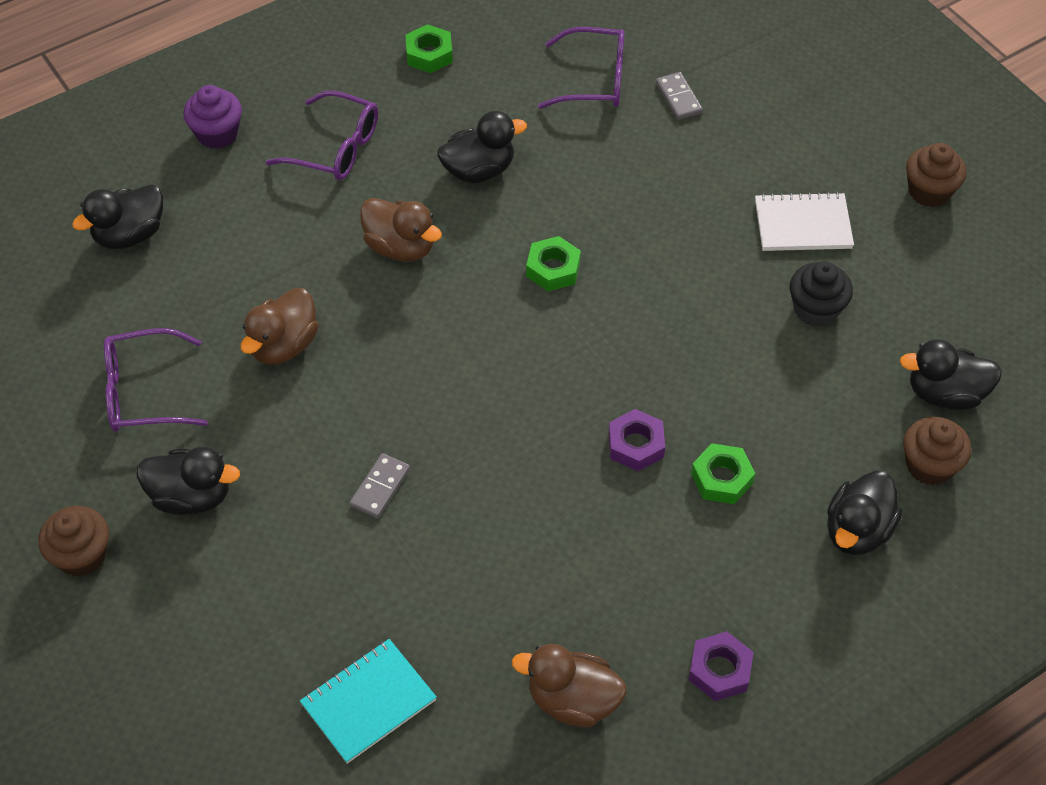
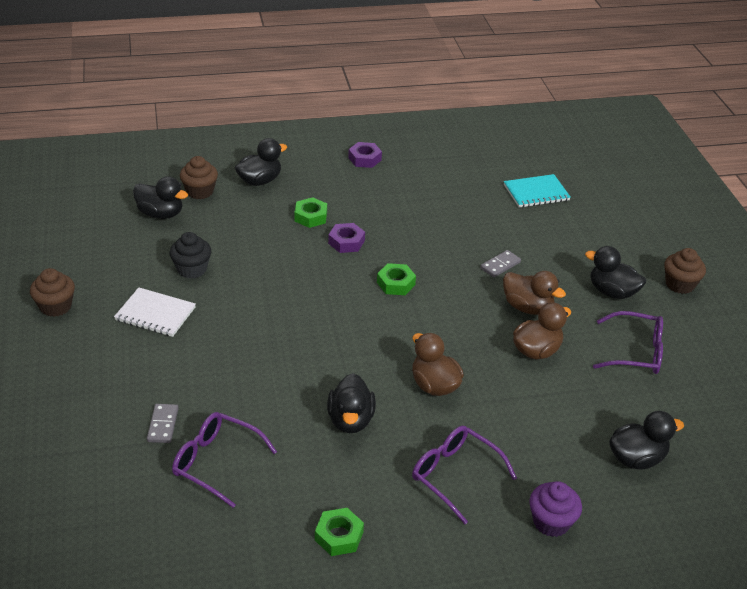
camera: 160 degrees left, 15 degrees down
black duck [437,111,527,183] -> black duck turned 90 degrees counterclockwise [327,373,376,433]
brown duck [512,644,627,727] -> brown duck moved to [503,271,566,315]
green nut [526,236,581,291] -> green nut moved to [377,263,416,295]

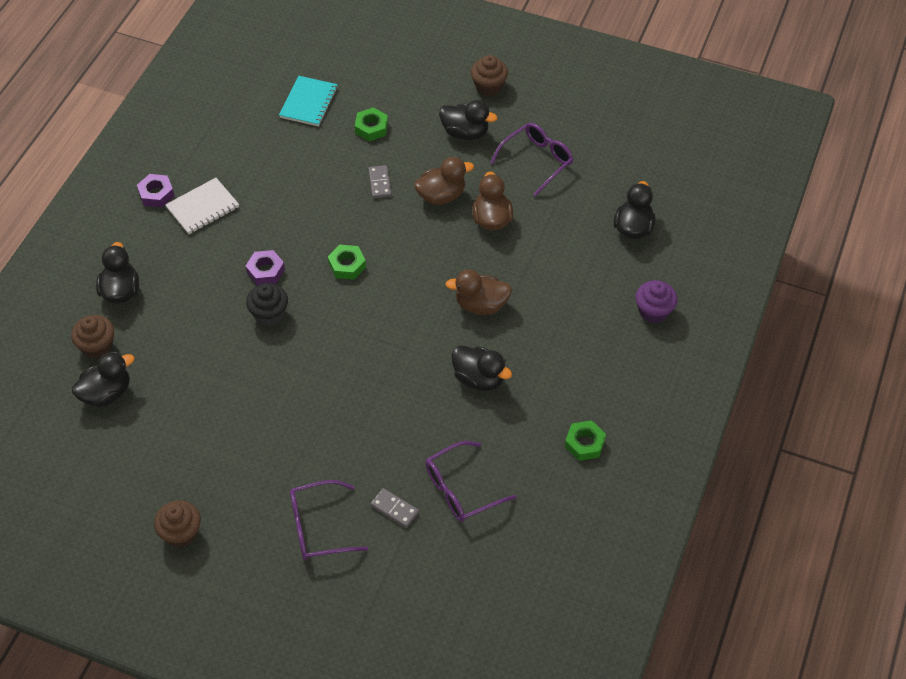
camera: 55 degrees left, 15 degrees up
white notebook [114,287,196,337] -> white notebook moved to [165,178,239,234]
black cupcake [169,232,211,279] -> black cupcake moved to [246,283,288,326]
green nut [294,197,327,228] -> green nut moved to [355,107,388,141]
purple glasses [412,426,517,524] -> purple glasses moved to [290,480,368,560]
black duck [585,246,646,299] -> black duck turned 135 degrees counterclockwise [439,100,497,140]

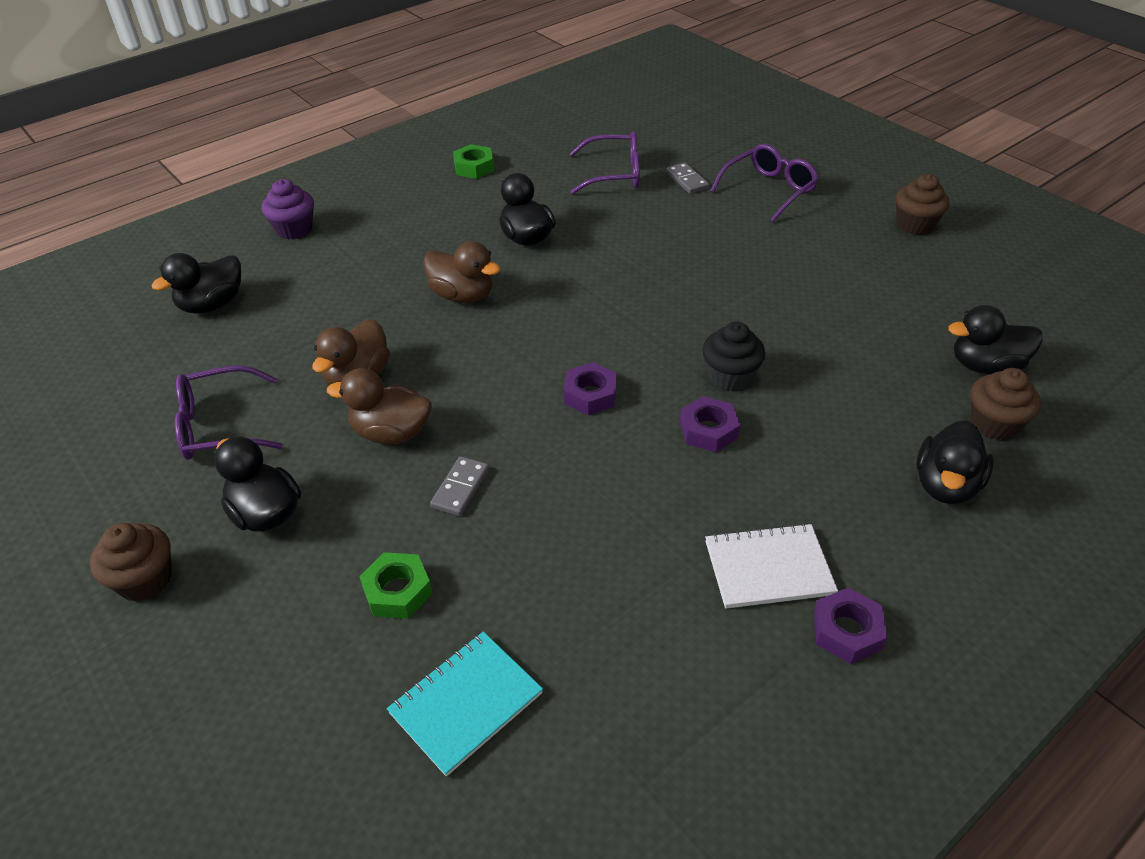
camera: 150 degrees left, 10 degrees down
purple glasses [290,480,368,560] -> purple glasses turned 60 degrees counterclockwise [711,144,819,222]
green nut [328,245,366,280] -> purple nut [564,362,617,415]

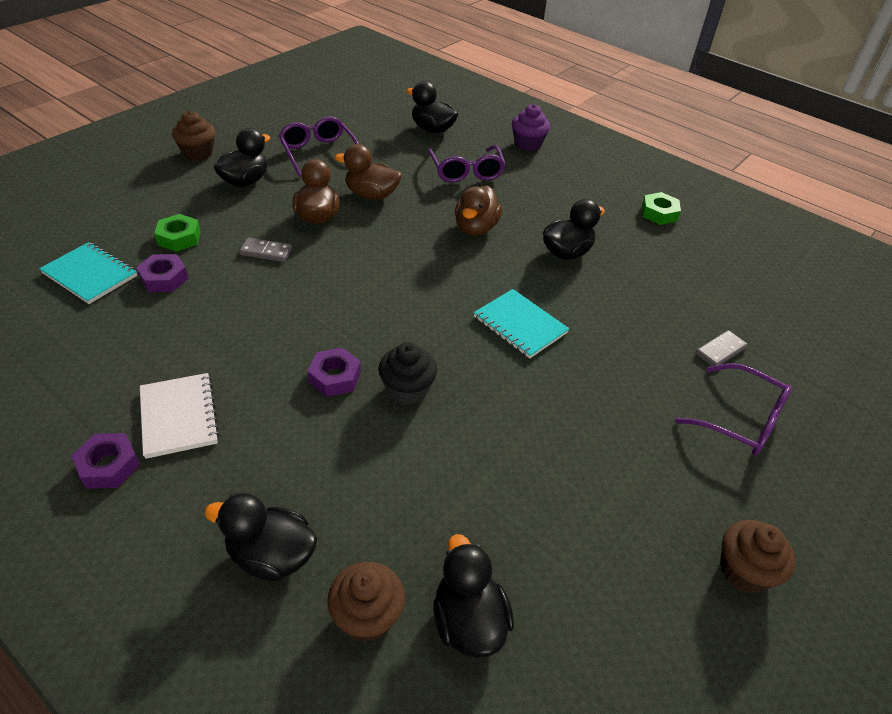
camera: 75 degrees right, 0 degrees up
purple nut [564,362,617,415] -> purple nut moved to [136,254,188,292]
purple glasses [570,131,640,194] -> purple glasses moved to [428,145,506,182]
none -> turquoise notebook [474,289,570,359]

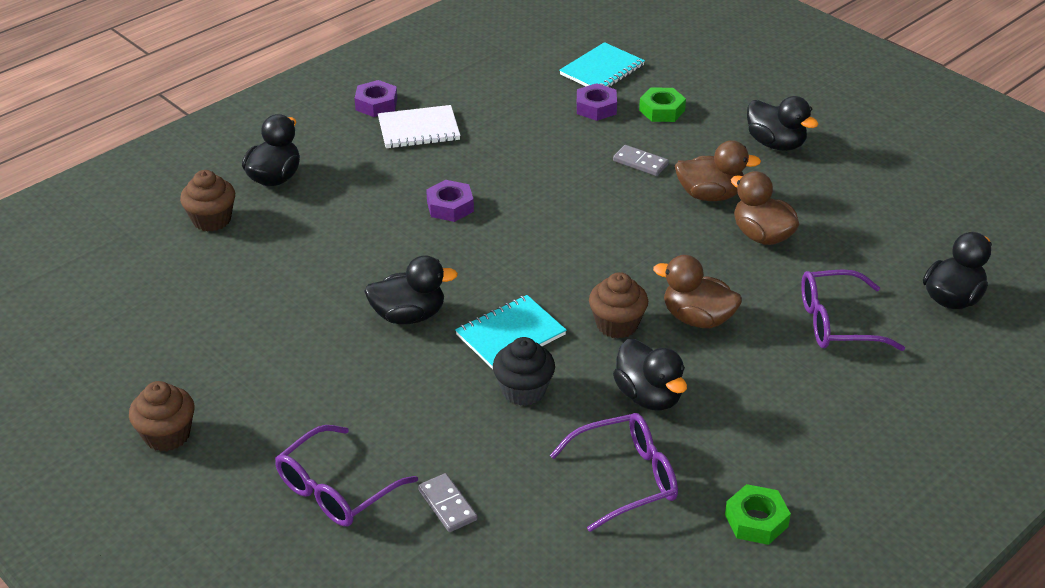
camera: 100 degrees right, 5 degrees down
brown cupcake [172,111,215,161] -> brown cupcake moved to [589,272,648,339]
grey domino [239,238,292,262] -> grey domino turned 75 degrees counterclockwise [613,145,669,176]
purple glasses [279,117,358,177] -> purple glasses moved to [550,413,678,532]
brown duck [335,144,402,200] -> brown duck turned 60 degrees counterclockwise [731,171,800,245]
black cupcake [378,342,437,405] -> black cupcake moved to [493,337,555,406]
black duck [433,534,514,658] -> black duck moved to [364,255,458,324]
purple cupcake [512,104,550,151] -> none

